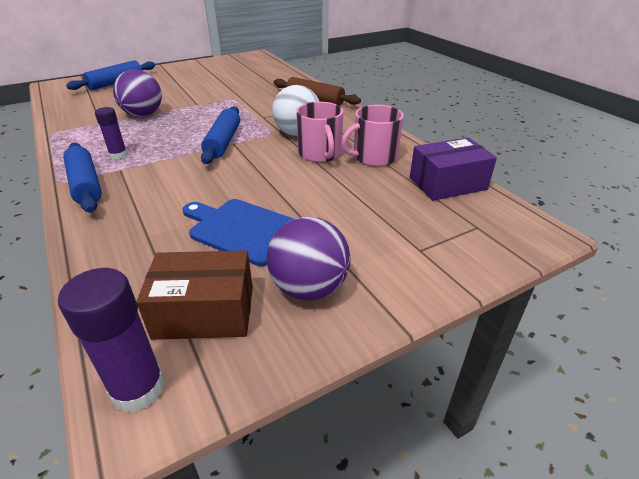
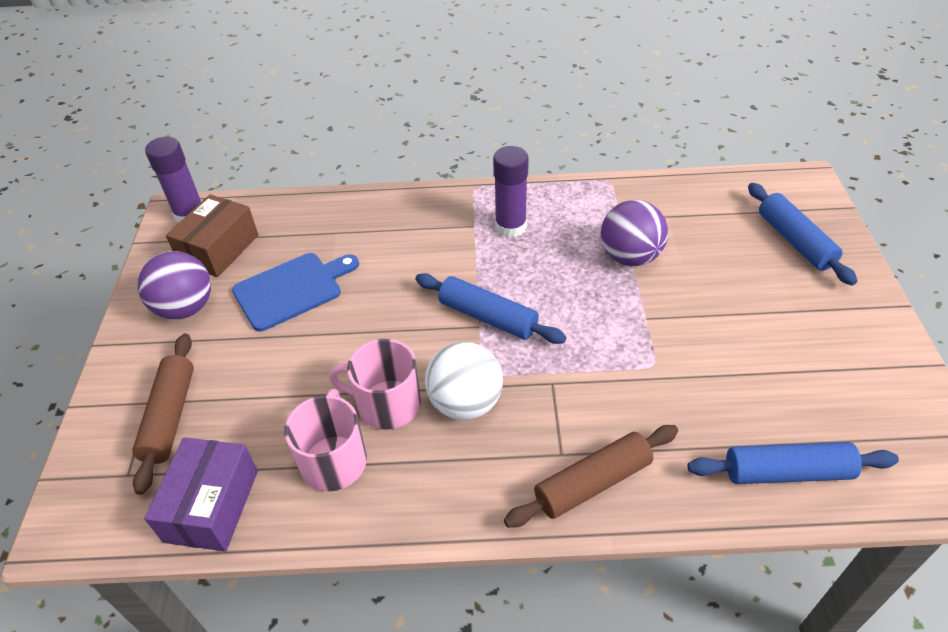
camera: 120 degrees right, 10 degrees up
blue rolling pin [63,143,102,213] -> blue rolling pin moved to [687,442,899,484]
purple glue stick [95,107,128,159] -> purple glue stick [493,146,529,238], size x1.58
none -> brown rolling pin [132,333,194,495]

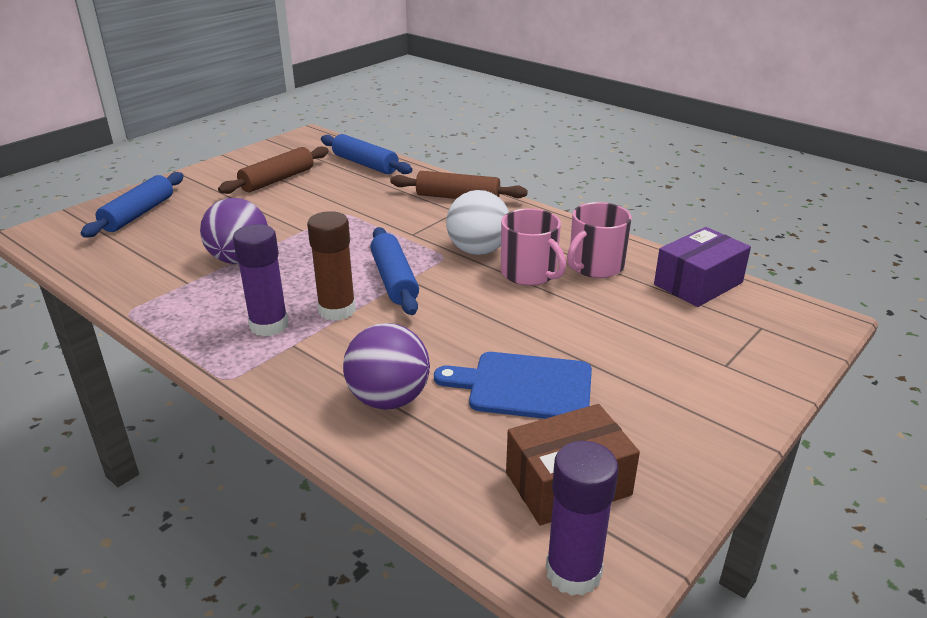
camera: 140 degrees left, 15 degrees down
brown rolling pin [132,333,194,495] -> brown rolling pin moved to [218,147,329,194]
purple ball [137,251,211,319] -> purple ball moved to [343,323,430,410]
none -> brown glue stick [307,211,356,321]

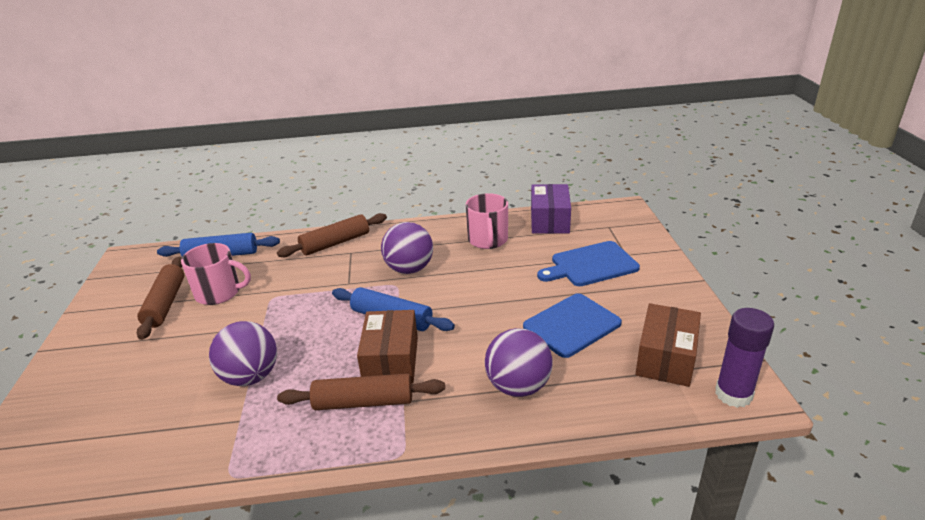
camera: 45 degrees left, 0 degrees up
blue rolling pin [81,172,184,237] -> none
purple glue stick [233,224,288,337] -> brown rolling pin [277,373,445,410]
brown glue stick [307,211,356,321] -> brown box [357,310,418,383]
white ball [446,190,509,255] -> purple ball [381,222,433,274]
pink mug [501,208,566,286] -> pink mug moved to [181,243,251,305]
none -> blue cutting board [537,241,640,286]

